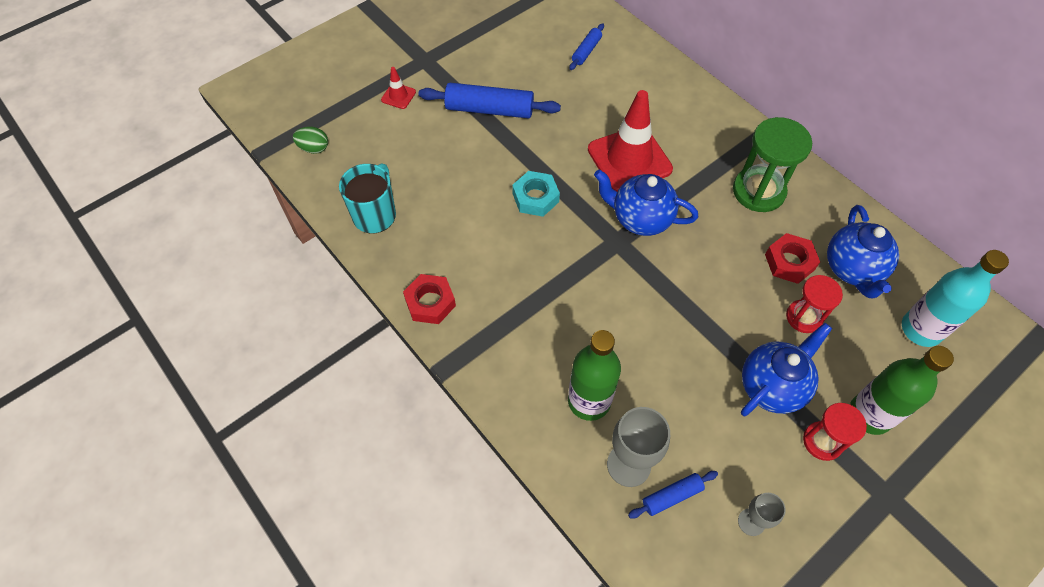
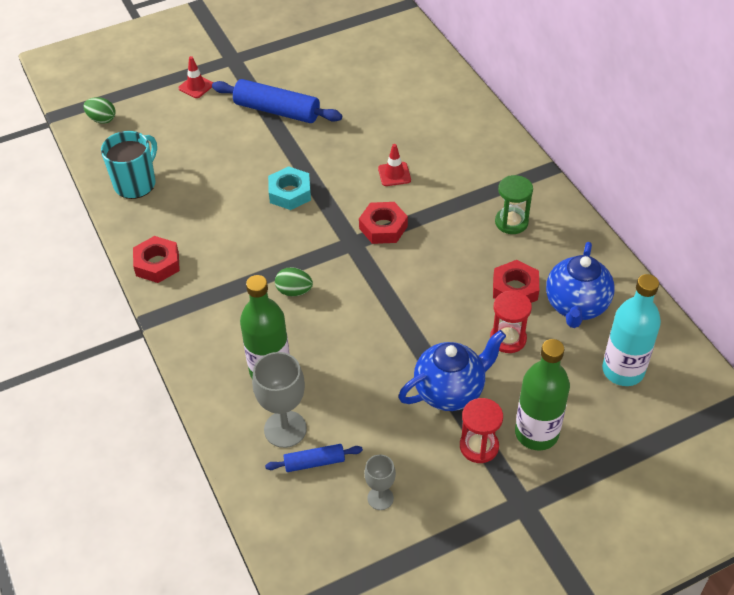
camera: 15 degrees right, 10 degrees down
blue rolling pin [569,23,604,70] -> none
red traffic cone [588,90,673,192] -> red traffic cone [378,144,411,186], size x0.43
blue teapot [594,169,698,236] -> red nut [359,202,408,244]
green hourglass [733,117,812,212] -> green hourglass [495,175,533,234], size x0.62
none -> green egg [275,267,313,296]

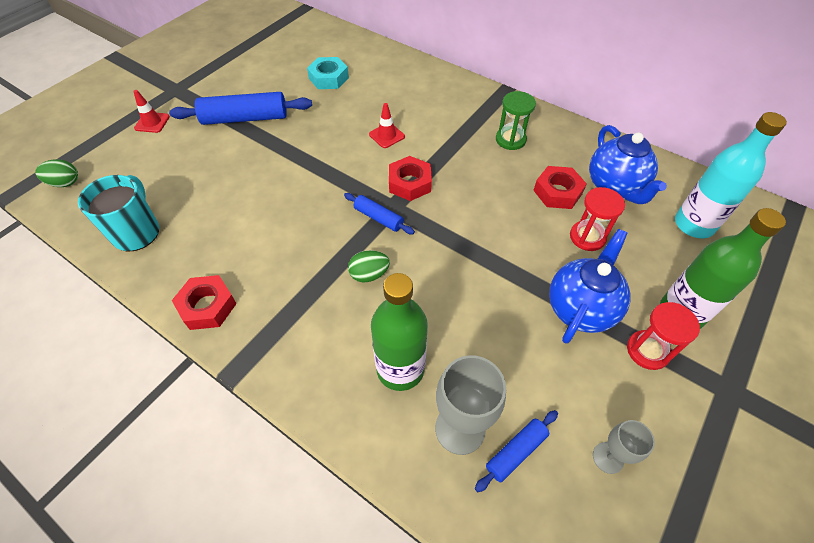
camera: 30 degrees left, 5 degrees up
turquoise nut [268,166,311,210] -> turquoise nut moved to [307,57,349,89]
none -> blue rolling pin [344,193,415,234]

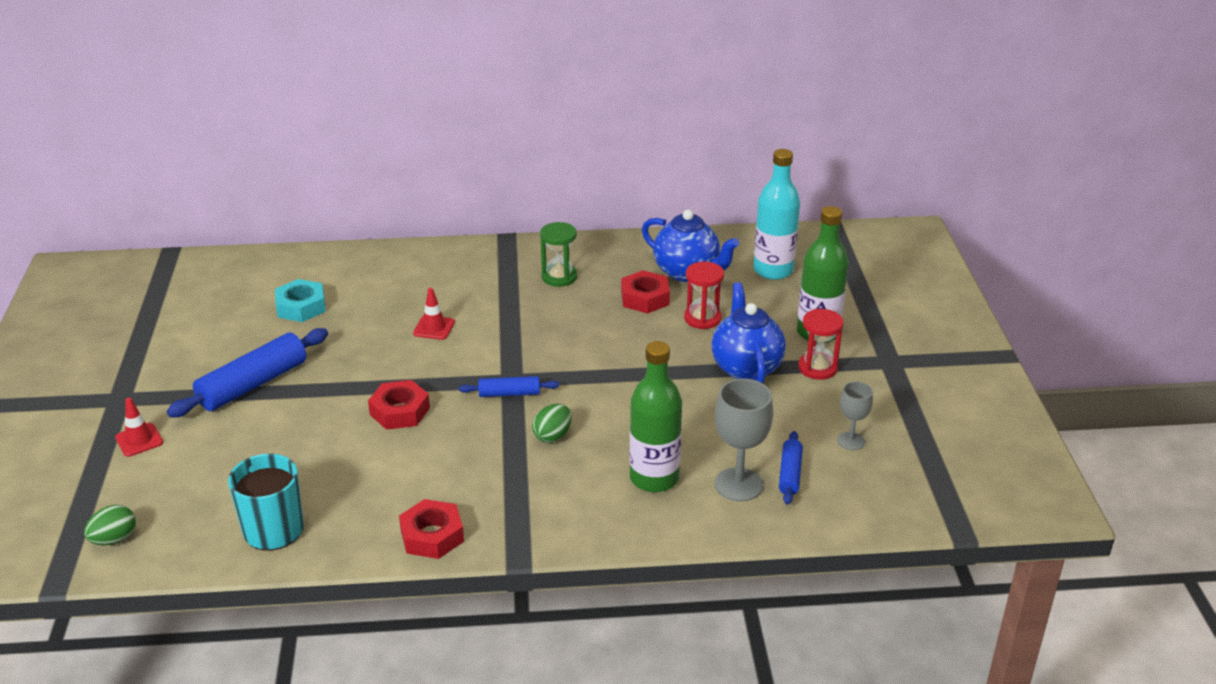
camera: 40 degrees left, 20 degrees down
red nut [389,156,432,201] -> red nut moved to [368,380,430,430]

